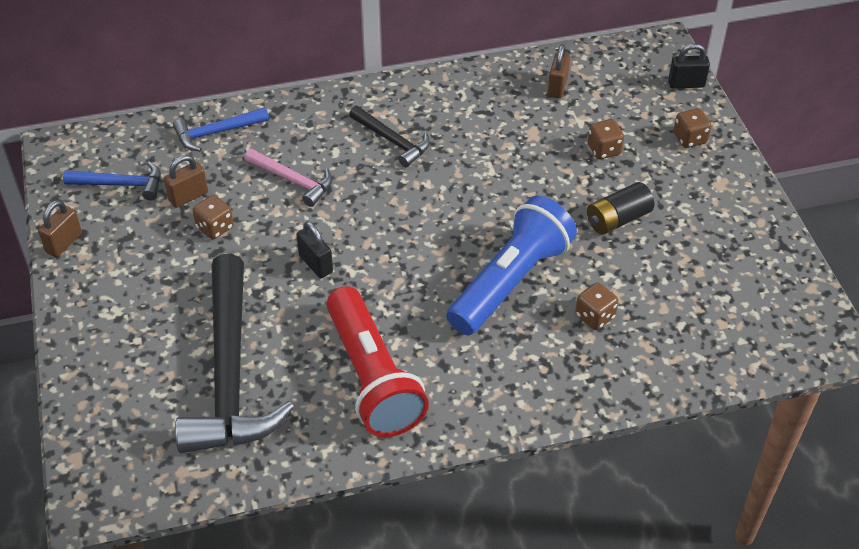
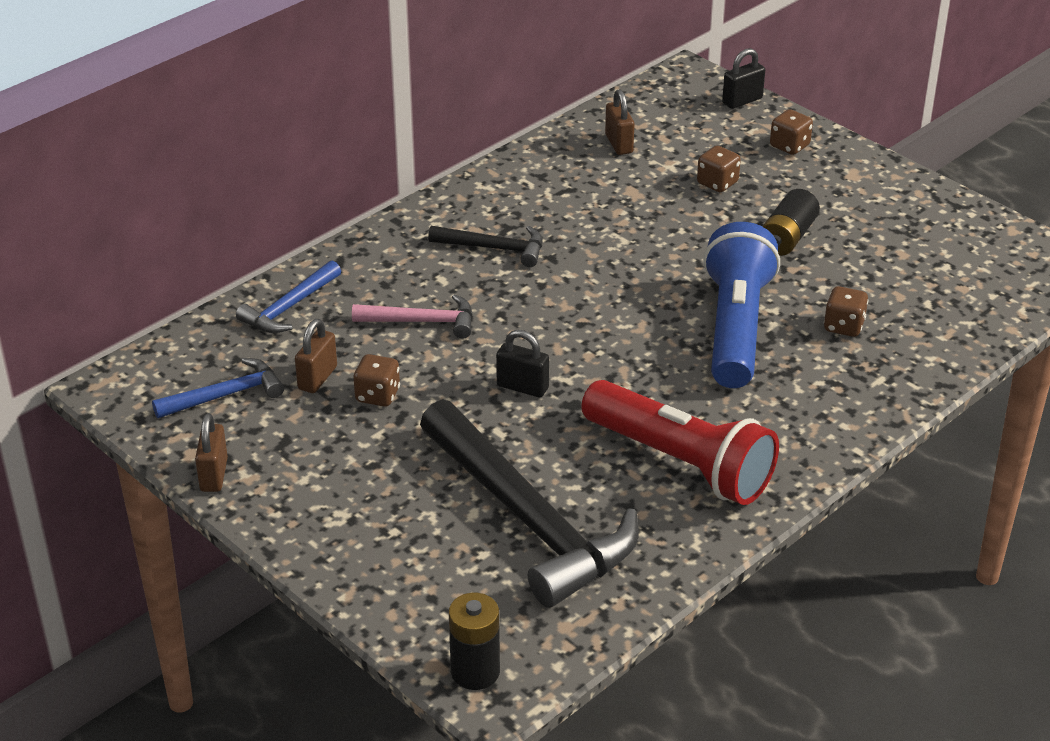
camera: 30 degrees left, 10 degrees down
none -> black battery [449,593,500,690]

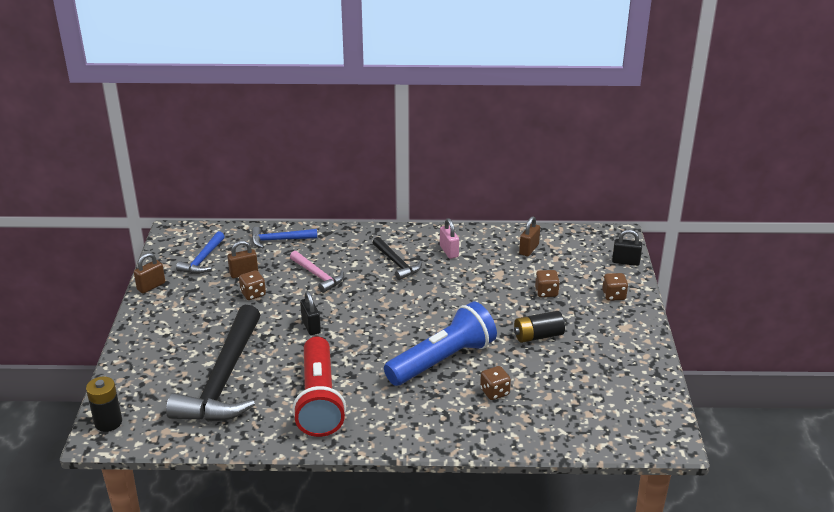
camera: 45 degrees right, 5 degrees down
blue hammer [152,358,284,418] -> blue hammer turned 90 degrees clockwise [176,231,225,274]
none -> pink padlock [440,218,459,259]

